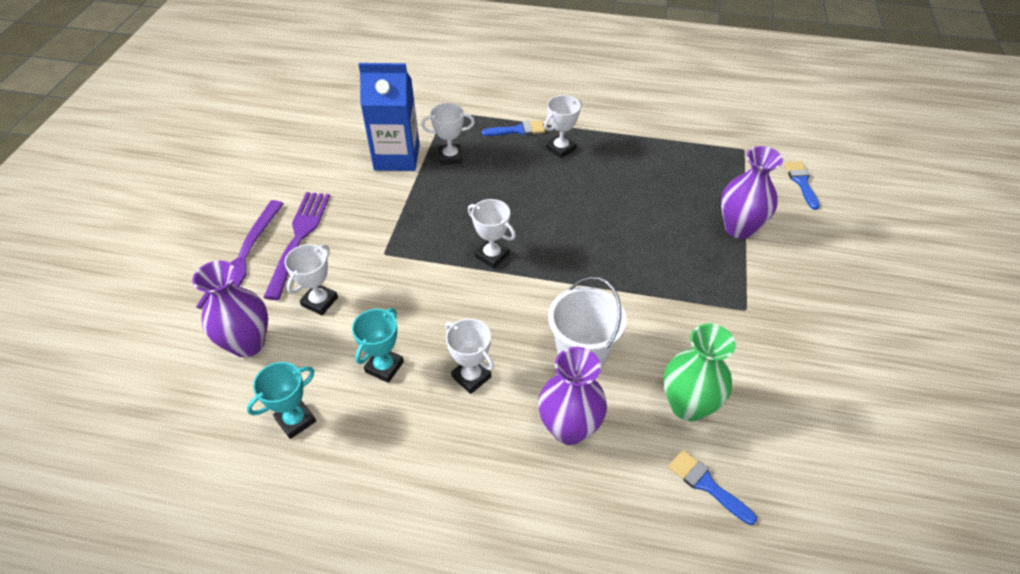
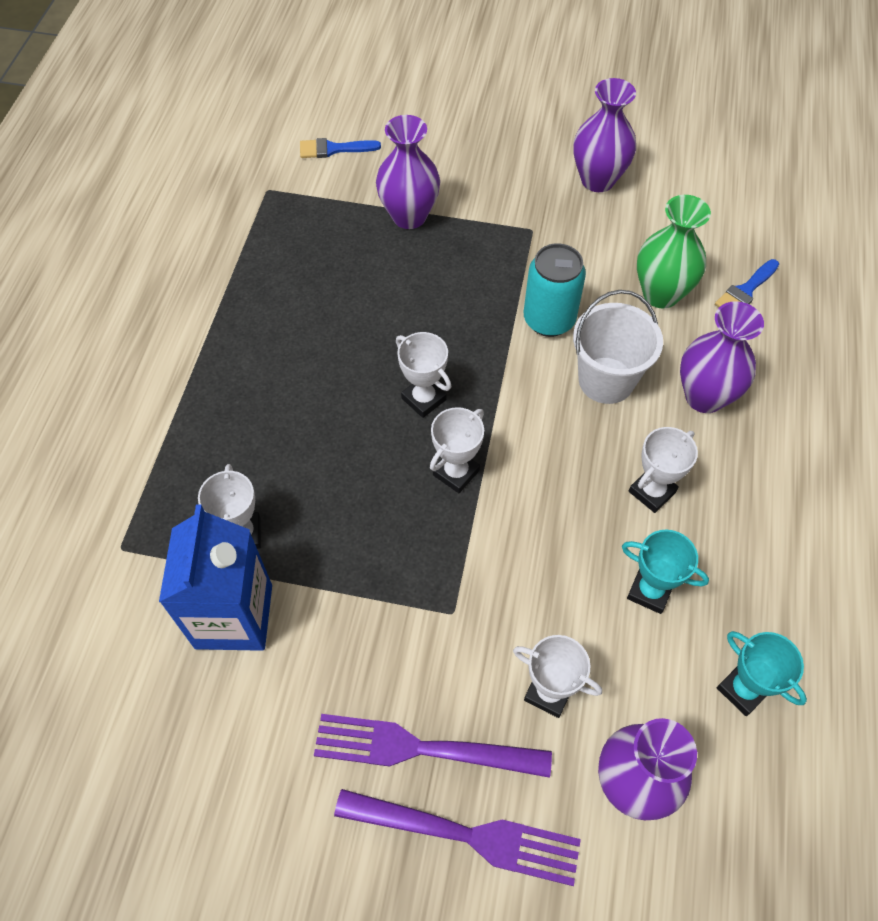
camera: 90 degrees left, 10 degrees up
blue brush [482,121,545,136] -> none
white trophy [544,95,582,159] -> white trophy moved to [396,332,451,418]
none -> turquoise can [524,243,586,337]
none -> purple vase [573,78,636,192]

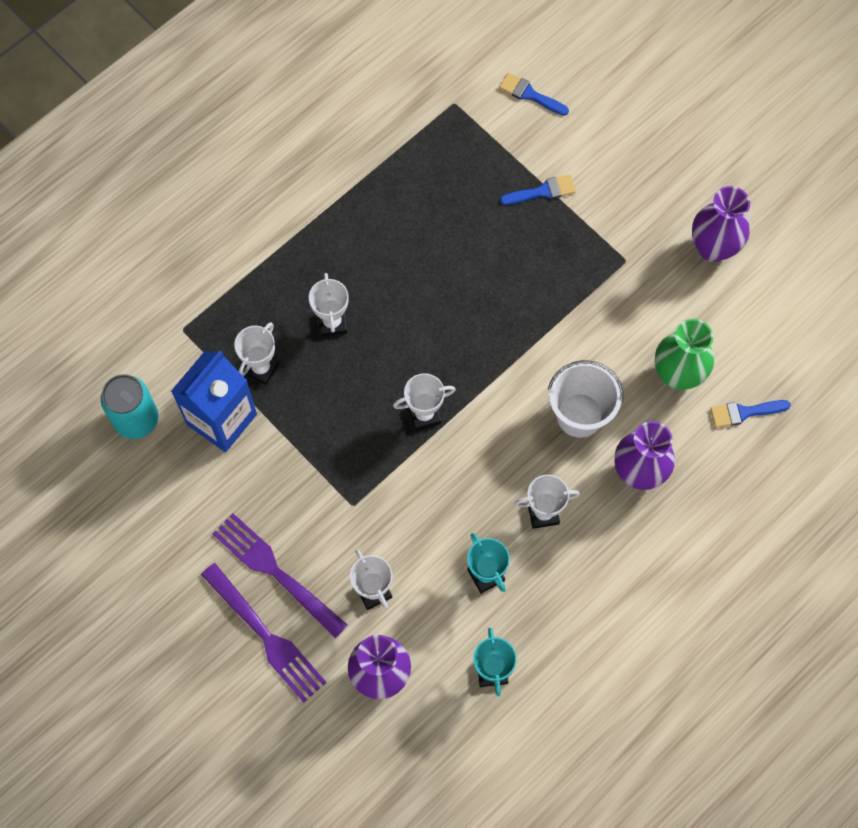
camera: 35 degrees right, 10 degrees up
purple vase [376,115,440,229] -> blue brush [500,175,576,205]
white trophy [396,332,451,418] -> white trophy moved to [309,273,348,337]
turquoise can [524,243,586,337] -> turquoise can moved to [101,374,158,439]

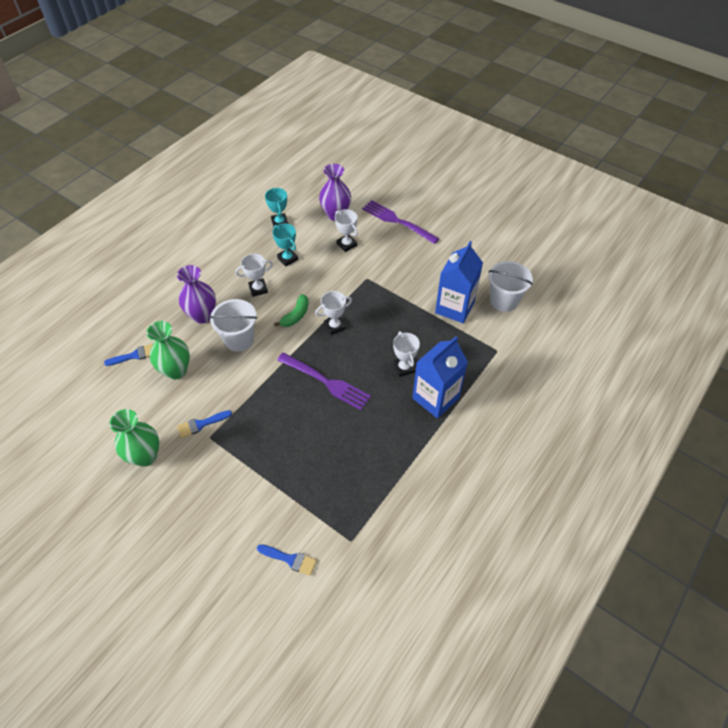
camera: 170 degrees right, 15 degrees down
turquoise can [101,374,158,439] -> white bucket [488,261,533,312]
purple fork [212,513,347,638] -> purple fork moved to [277,353,371,410]
white trophy [234,322,279,385] -> none
blue brush [500,175,576,205] -> blue brush moved to [177,410,232,438]
purple vase [692,186,750,262] -> green vase [109,409,159,467]
none -> green banana [274,294,309,327]
none -> blue carton [412,336,468,418]

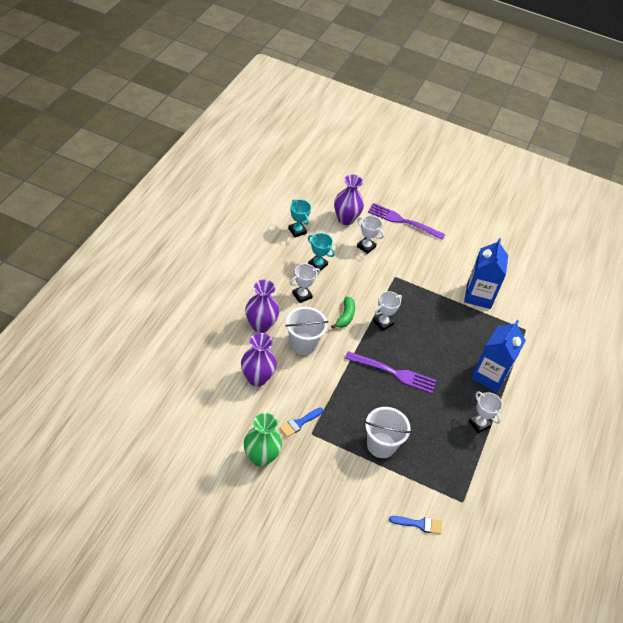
camera: 20 degrees left, 5 degrees down
blue brush [104,344,153,366] -> none
green vase [146,321,190,379] -> purple vase [241,333,277,387]
white trophy [393,331,420,377] -> white trophy moved to [469,391,502,433]
white bucket [488,261,533,312] -> white bucket moved to [365,407,411,458]

